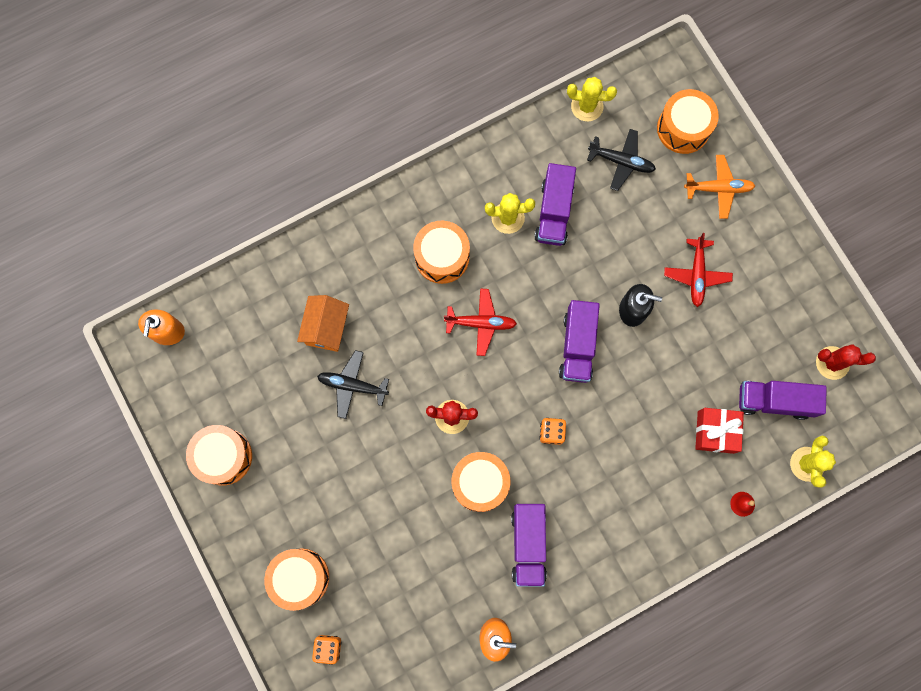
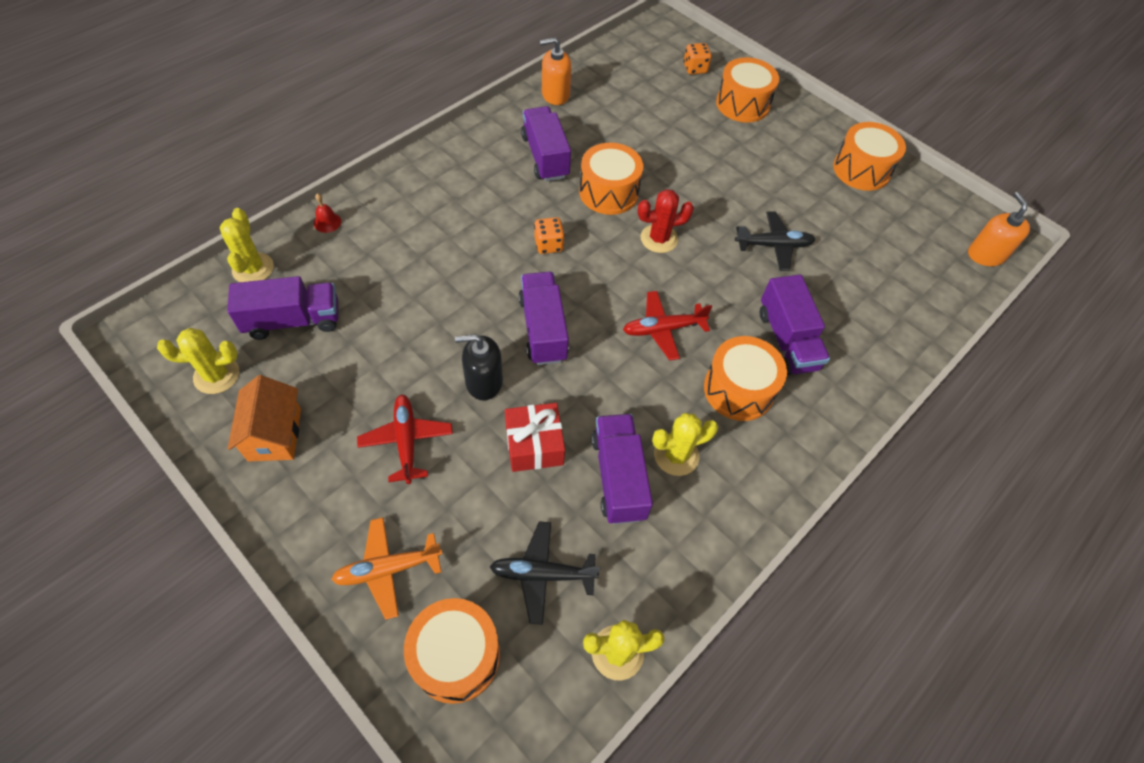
camera: 160 degrees right, 20 degrees down
orange house [297,295,349,352] -> orange house moved to [228,375,301,462]
red gift [695,408,744,454] -> red gift moved to [505,403,565,472]
red cactus [816,344,876,380] -> yellow cactus [157,328,239,394]
none -> purple truck [760,275,830,375]

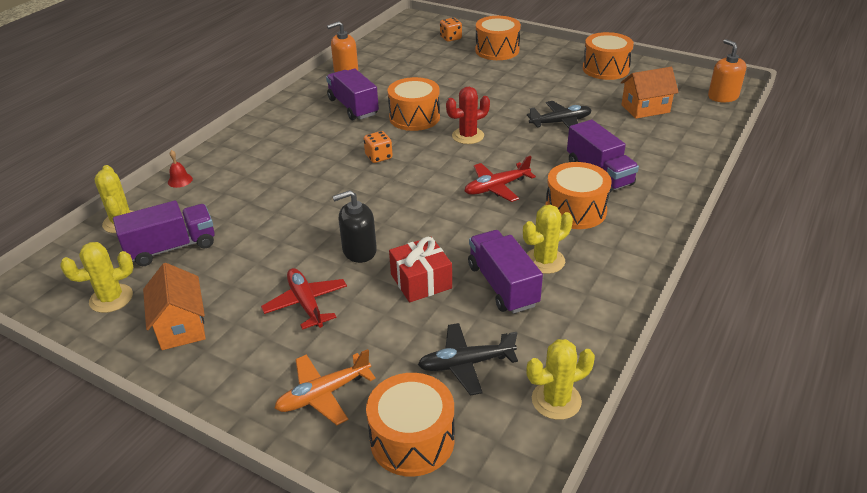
camera: 10 degrees left, 20 degrees down
purple truck [518,272,569,365] -> none
none -> orange house [621,67,679,119]

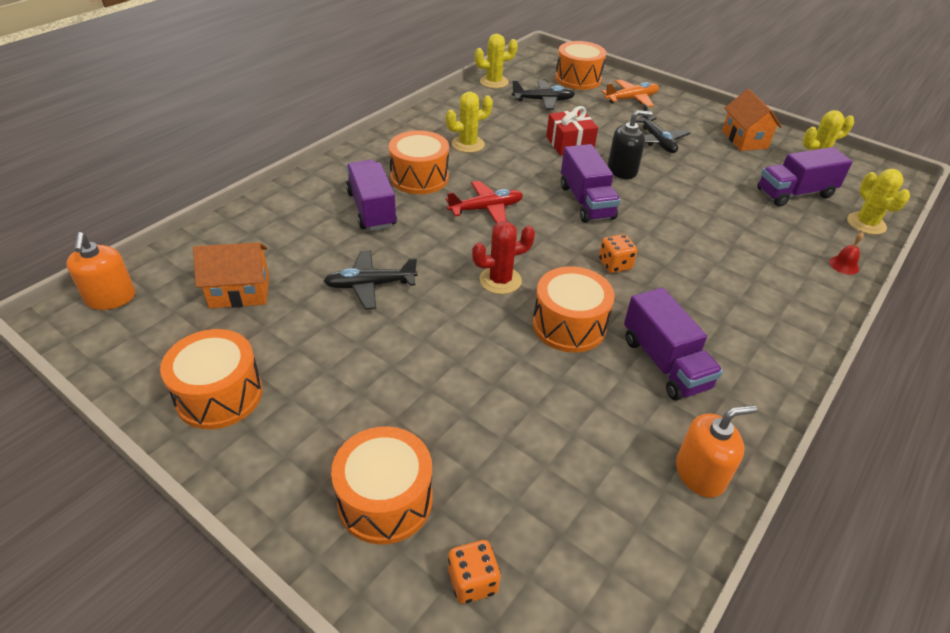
camera: 175 degrees left, 5 degrees up
red plane [261,268,347,330] -> black plane [635,104,690,153]
purple truck [468,230,543,314] -> purple truck moved to [561,144,621,223]

